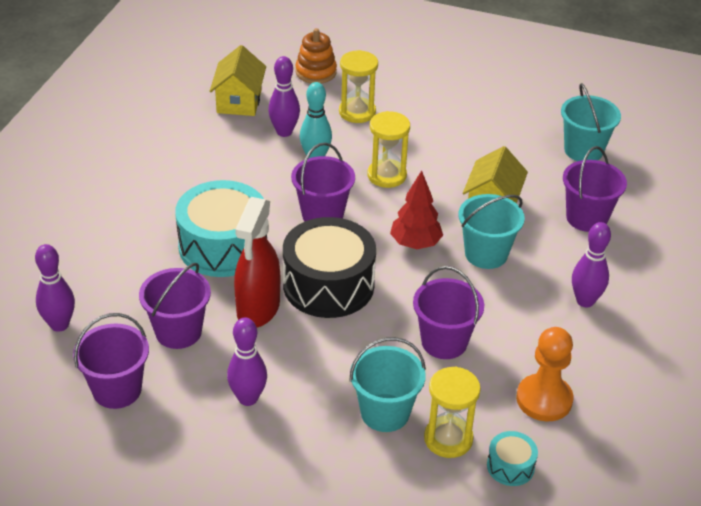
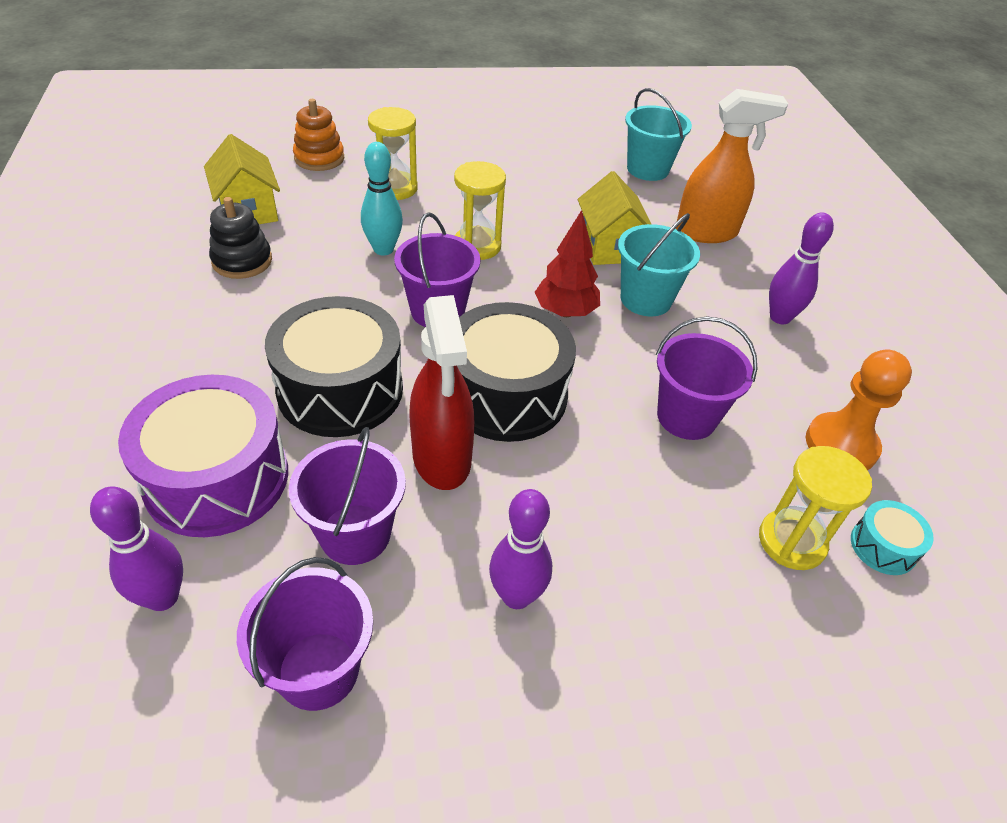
camera: 30 degrees left, 5 degrees up
turquoise drum [175,180,267,277] -> black drum [265,296,403,437]
purple bowling pin [268,56,300,137] -> none
turquoise bucket [349,337,426,432] -> none
purple bucket [563,146,627,232] -> orange spray bottle [676,89,788,243]
none -> purple drum [118,375,288,537]
none -> black stacking toy [209,197,272,279]

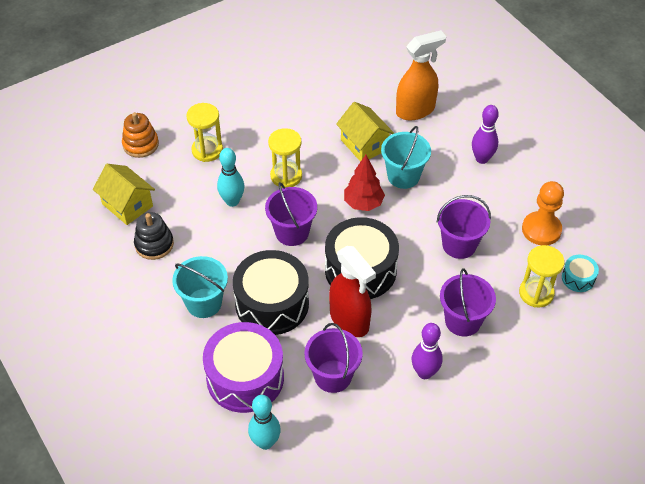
camera: 20 degrees left, 5 degrees up
purple bowling pin [90,486,183,611] -> turquoise bowling pin [248,395,281,450]
purple bucket [237,557,373,711] -> purple bucket moved to [440,268,496,337]
turquoise bucket [625,88,692,181] -> turquoise bucket moved to [172,256,228,318]

